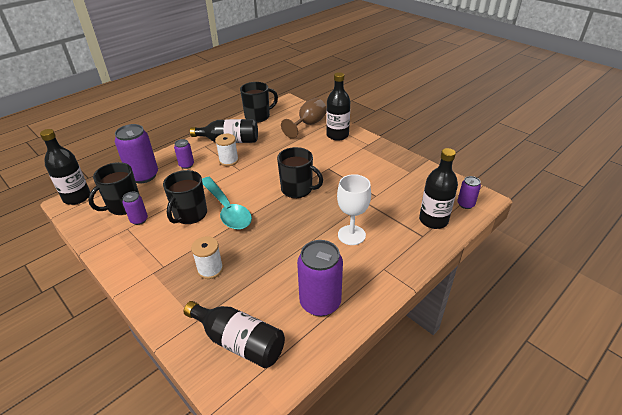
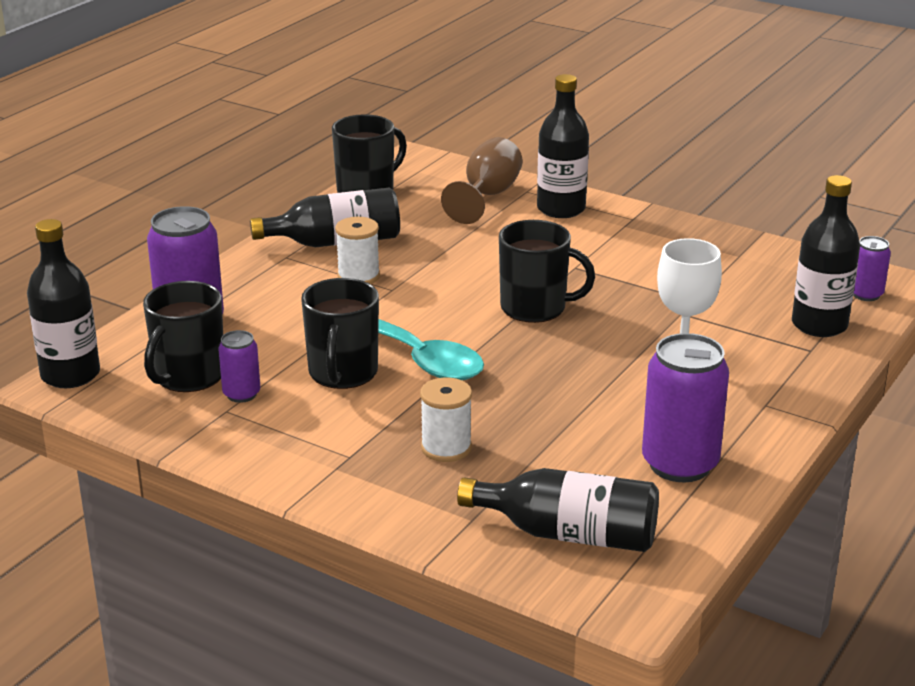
camera: 15 degrees left, 10 degrees down
purple can [174,139,194,169] -> none

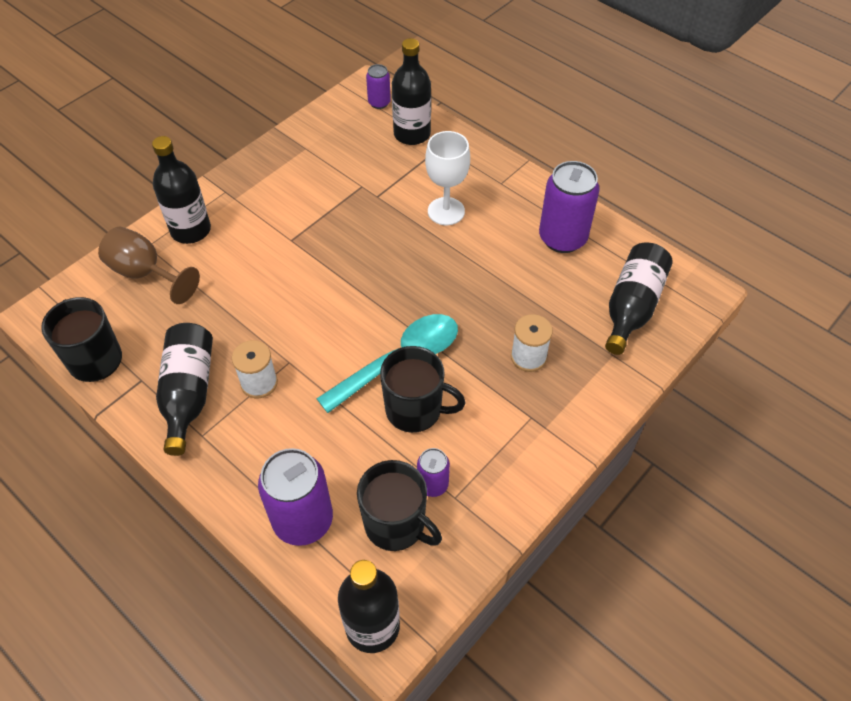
camera: 80 degrees left, 25 degrees up
black mug [499,220,595,323] -> none

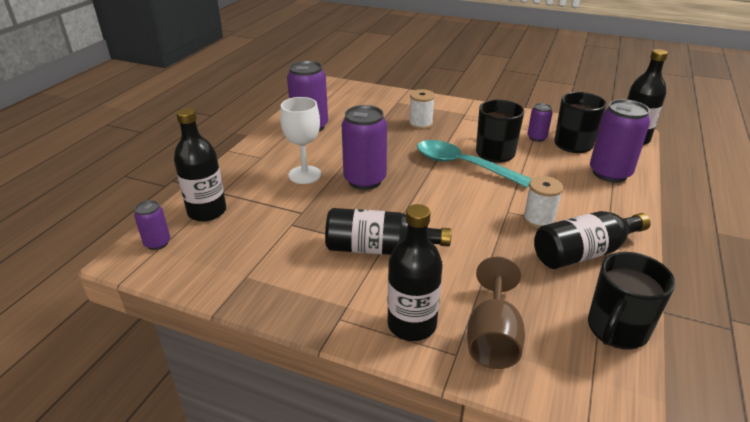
camera: 110 degrees left, 20 degrees down
black bottle [605,243,673,355] -> black bottle moved to [325,208,451,255]
none -> purple can [341,105,387,190]

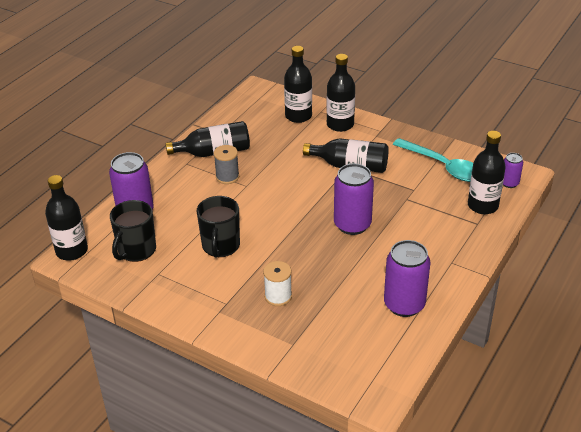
camera: 170 degrees left, 5 degrees up
white goblet [280,97,321,184] -> none
turquoise spoon [417,140,531,188] -> turquoise spoon moved to [392,138,473,182]
brown goblet [467,257,525,369] -> black bottle [284,46,312,123]
white spool [523,176,563,229] -> grey spool [214,145,239,184]
purple can [527,103,553,142] -> none
black mug [588,252,675,350] -> none

